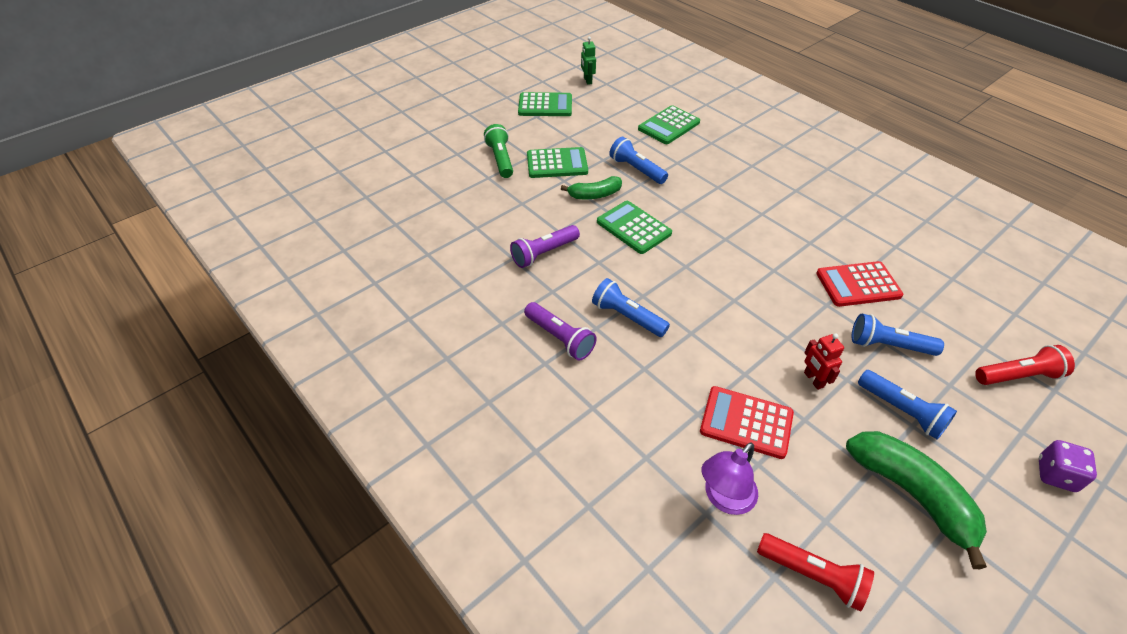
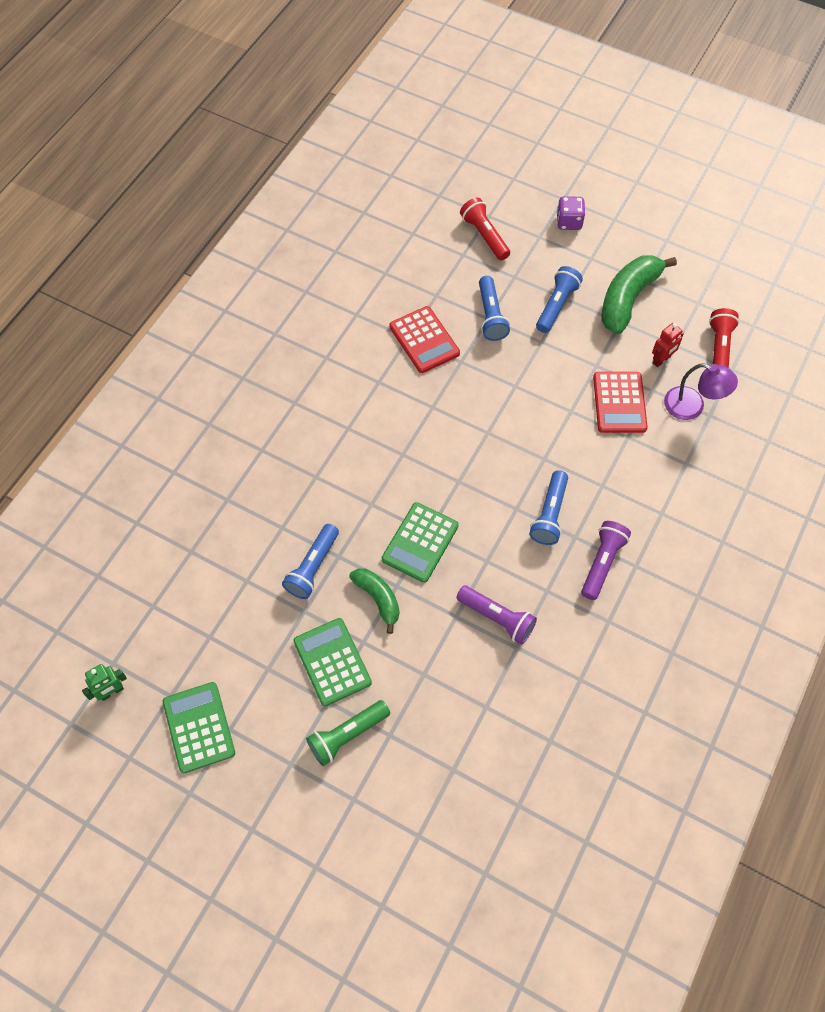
camera: 110 degrees left, 15 degrees up
green calculator [638,105,700,144] -> none
red robot [804,333,844,390] -> red robot moved to [652,323,684,367]

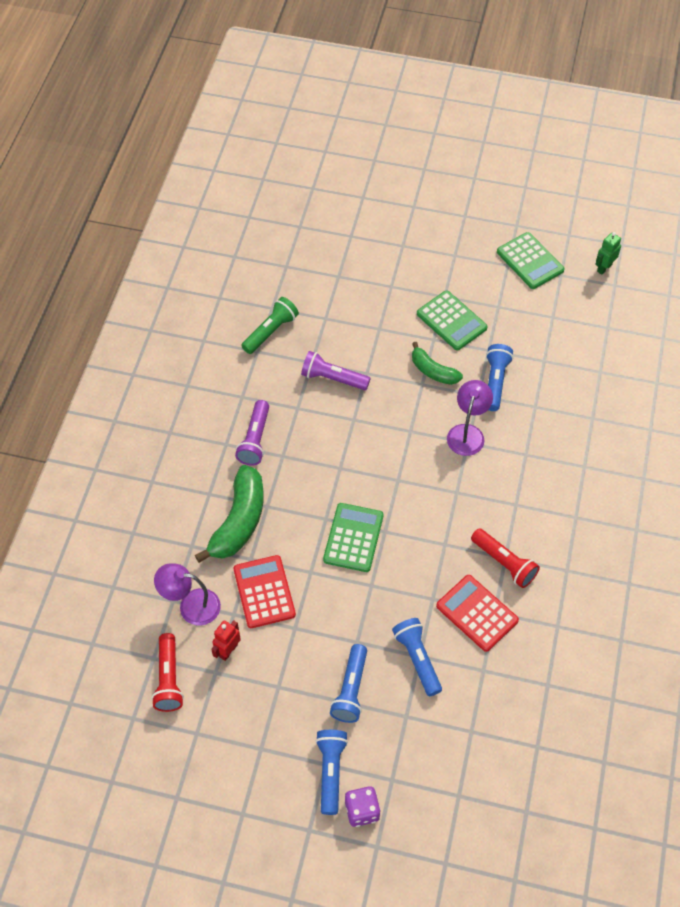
camera: 165 degrees right, 5 degrees down
green flashlight [306,700,390,766] -> green flashlight moved to [241,297,299,354]
green calculator [382,502,459,583] -> green calculator moved to [323,503,384,572]
red flashlight [460,197,510,261] -> red flashlight moved to [471,528,540,588]
blue flashlight [529,470,568,545] -> blue flashlight moved to [315,730,348,815]
green banana [601,255,677,334] -> green banana moved to [195,465,264,563]
none -> purple lamp [447,380,493,456]

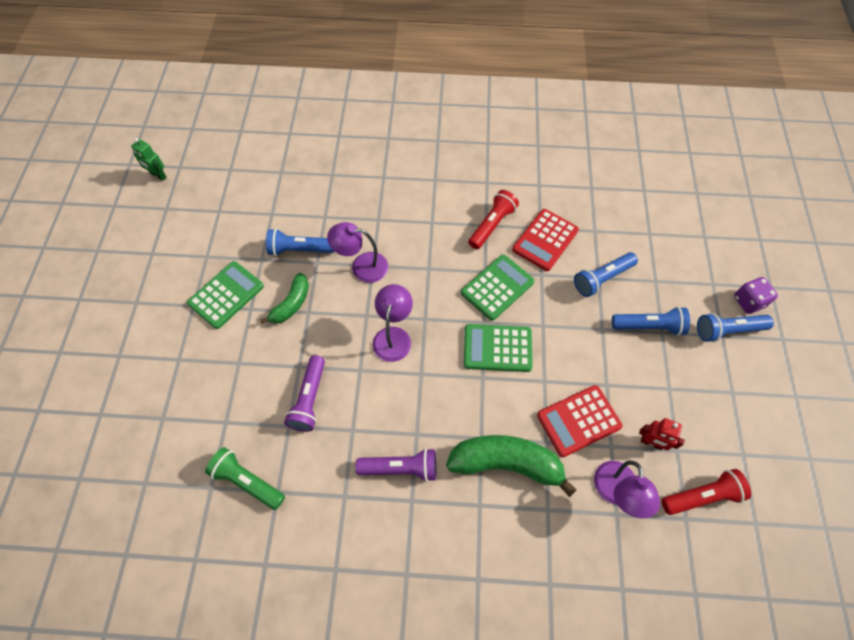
camera: 100 degrees left, 5 degrees up
green calculator [497,232,564,289] -> green calculator moved to [461,255,535,321]
none -> purple lamp [373,284,413,362]

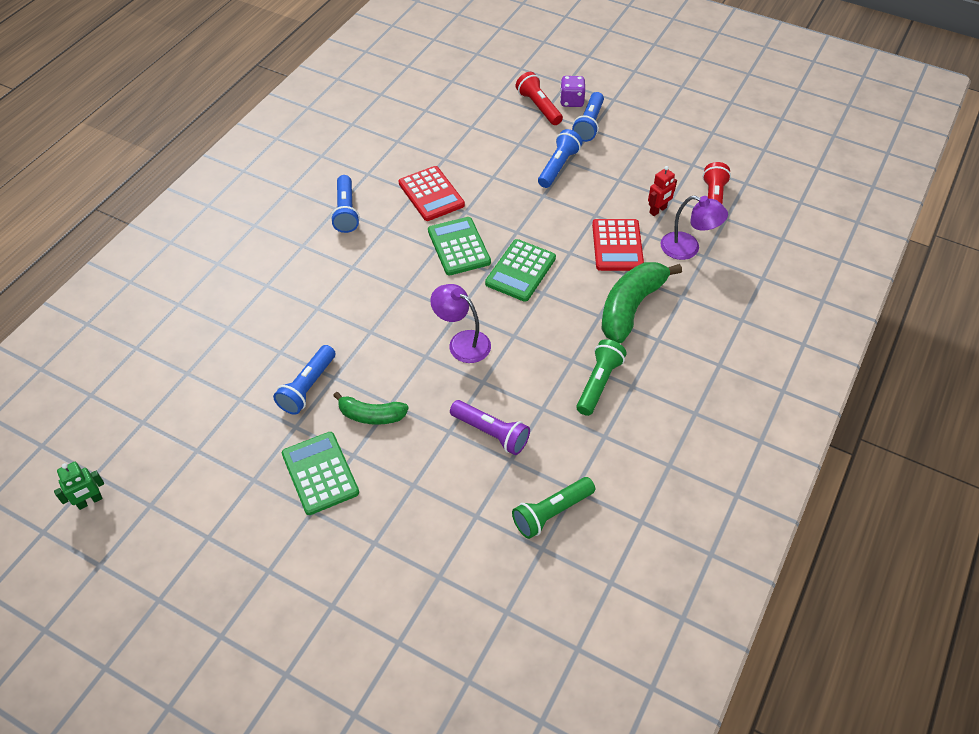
camera: 65 degrees left, 10 degrees down
green banana [260,273,309,324] -> green banana turned 135 degrees clockwise [333,392,409,425]
purple lamp [327,222,388,283] -> none
purple flashlight [356,448,436,482] -> green flashlight [576,339,627,416]
red flashlight [468,190,519,249] -> red flashlight moved to [516,72,563,125]
blue flashlight [574,252,638,297] -> blue flashlight moved to [331,175,360,233]

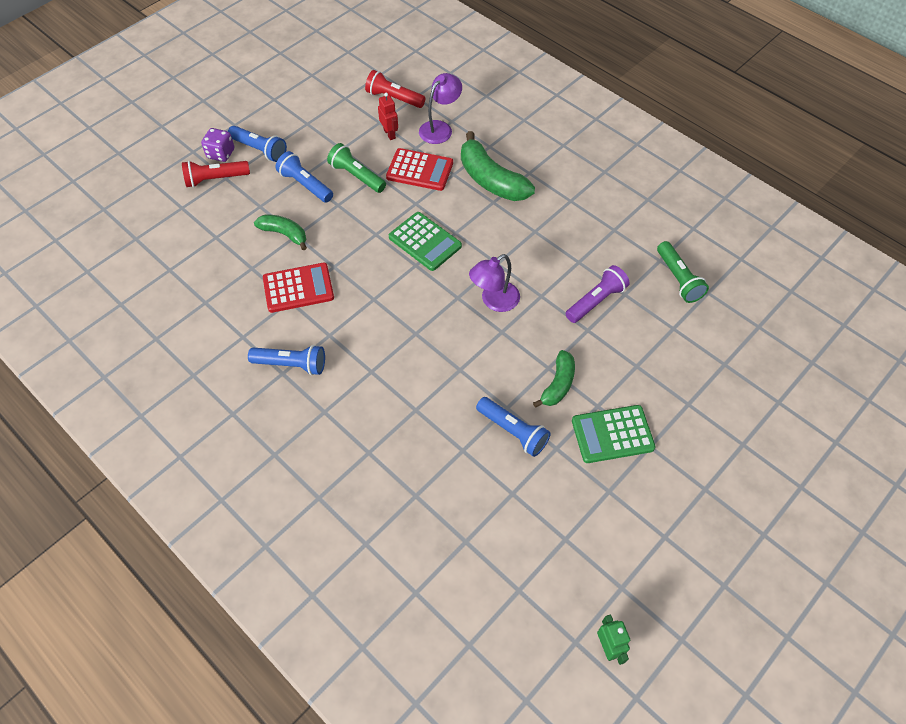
camera: 75 degrees left, 5 degrees up
green calculator [428,217,491,275] -> none
green flashlight [576,339,627,416] -> green flashlight moved to [327,143,386,193]
none -> green banana [254,215,307,250]

